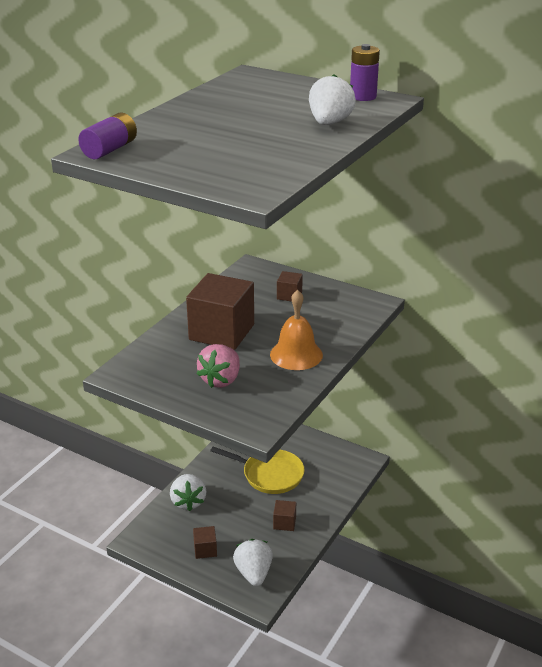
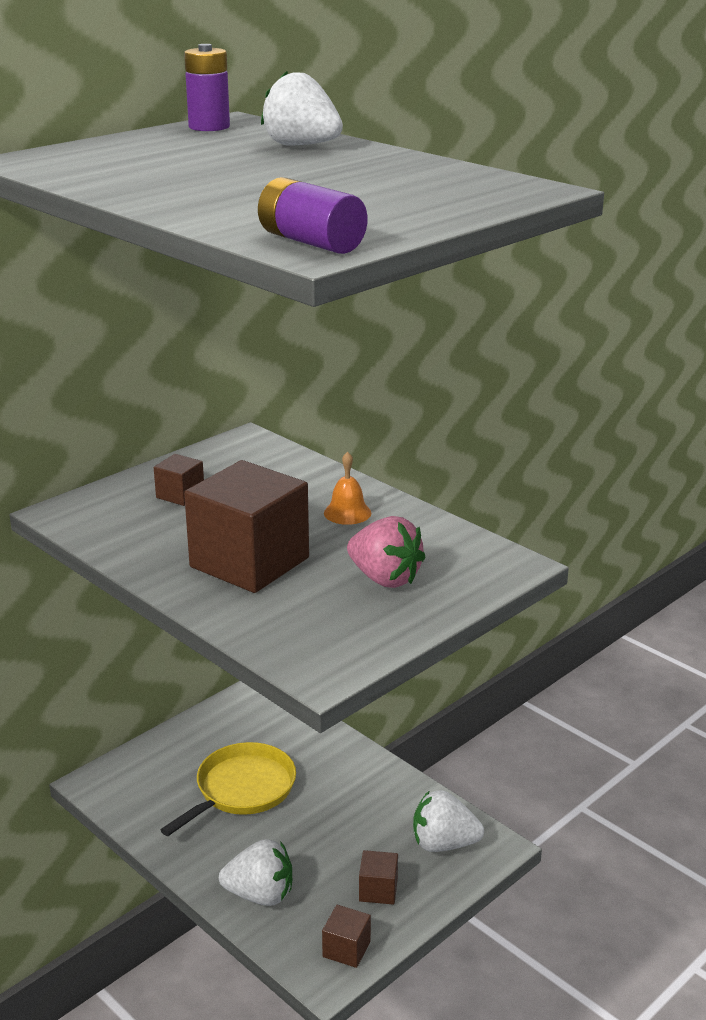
camera: 75 degrees left, 5 degrees down
orange bell [270,290,323,370] -> orange bell [324,451,371,525], size x0.59
brown cube [273,500,296,531] -> brown cube moved to [322,905,371,968]

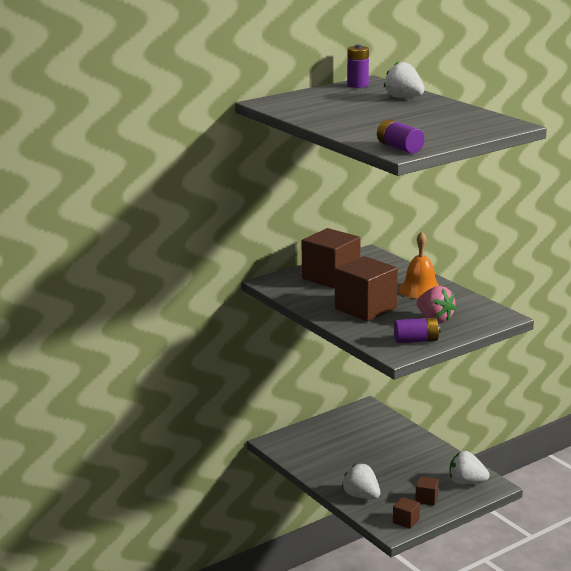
camera: 10 degrees right, 5 degrees down
brown cube [154,454,204,506] -> brown cube [301,228,360,289], size x2.23
yellow pan [161,742,296,836] -> none
white strawberry [219,839,292,906] -> white strawberry turned 150 degrees counterclockwise [342,464,380,499]
orange bell [324,451,371,525] -> orange bell [398,232,439,299], size x1.70
none -> purple battery [394,318,441,343]

